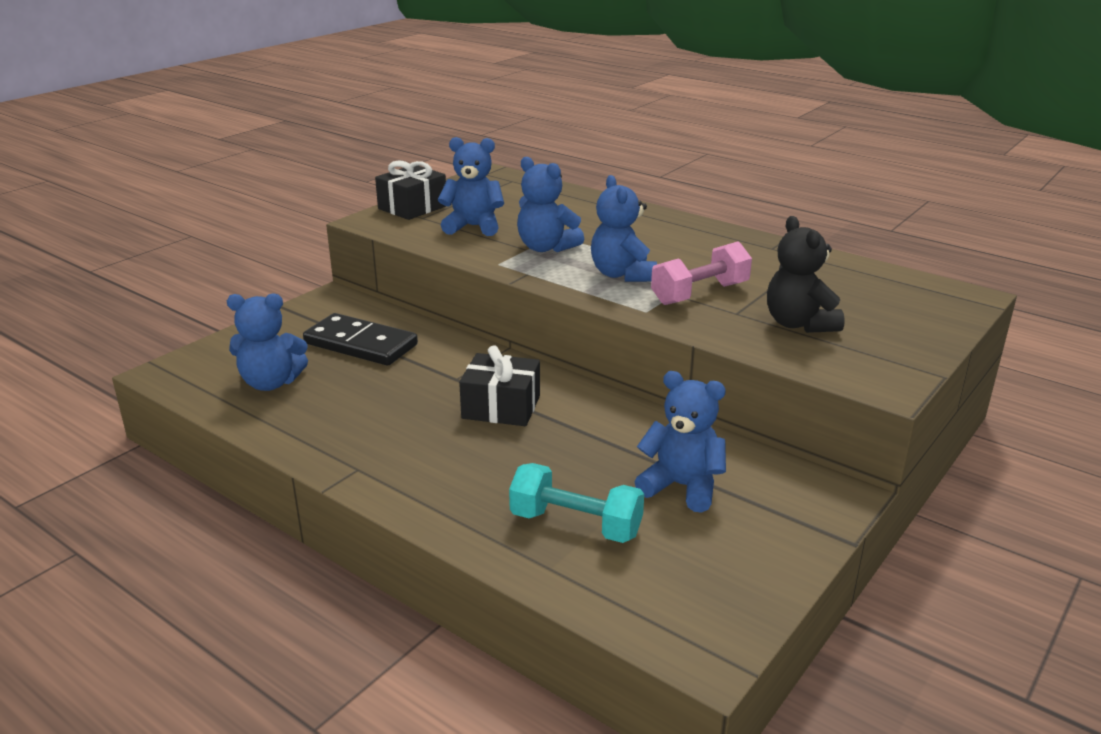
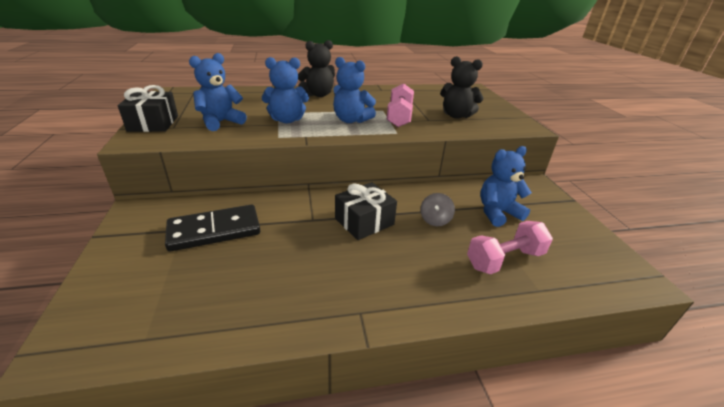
camera: 50 degrees left, 5 degrees up
blue teddy bear [227,293,308,391] -> none
turquoise dumbbell [509,463,644,543] -> pink dumbbell [467,221,553,274]
none -> black teddy bear [298,40,335,97]
none -> grey spinning top [420,193,455,226]

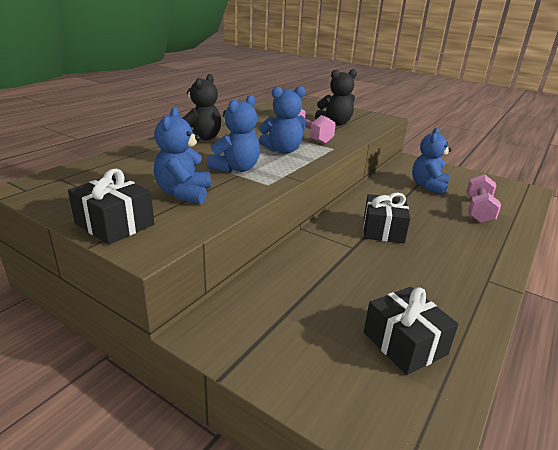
camera: 45 degrees left, 5 degrees down
black domino [165,204,260,252] -> none
grey spinning top [420,193,455,226] -> none
none -> black gift [364,287,459,375]

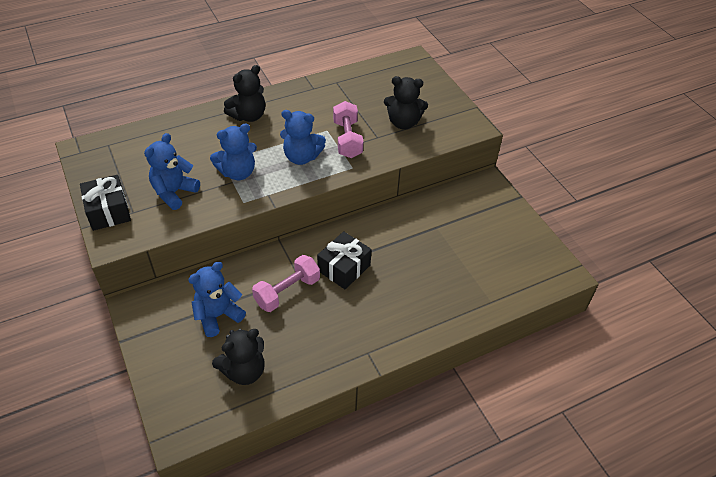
camera: 30 degrees right, 20 degrees up
black gift [364,287,459,375] -> black teddy bear [212,329,265,385]
blue teddy bear [412,128,452,195] -> blue teddy bear moved to [188,262,246,337]
pink dumbbell [467,174,501,223] -> pink dumbbell moved to [252,255,320,312]

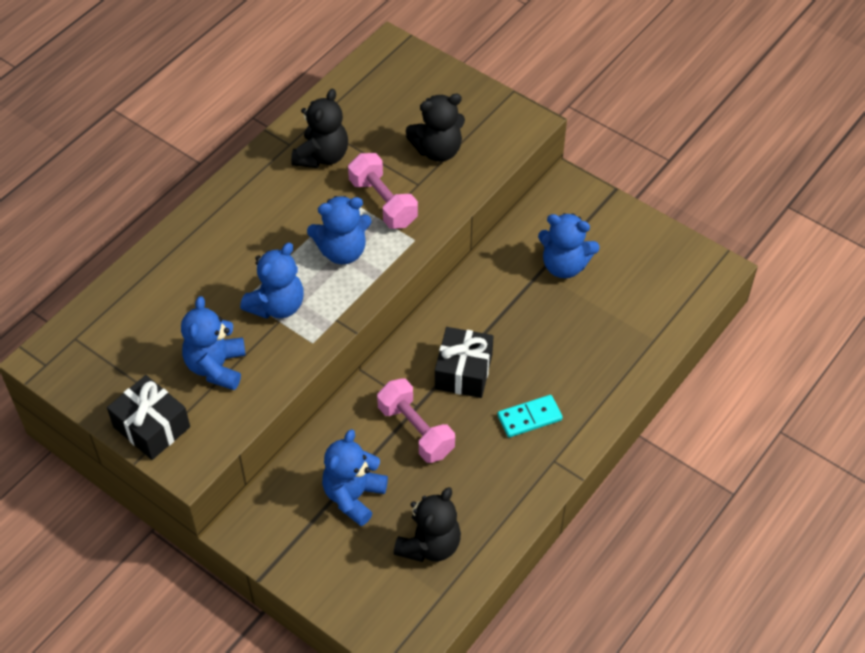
camera: 25 degrees left, 5 degrees up
black teddy bear [224,65,265,122] -> black teddy bear moved to [291,89,348,168]
pink dumbbell [252,255,320,312] -> pink dumbbell turned 60 degrees counterclockwise [377,378,455,463]
none -> turquoise domino [497,395,563,437]
none -> blue teddy bear [538,213,600,278]

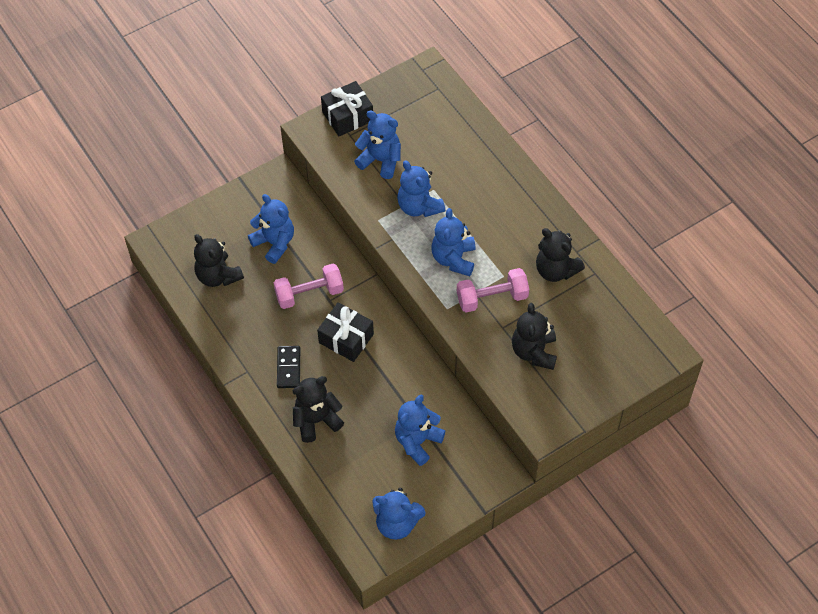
camera: 110 degrees right, 5 degrees up
turquoise domino [497,395,563,437] -> black domino [277,346,300,388]
none -> black teddy bear [293,376,344,443]
none -> blue teddy bear [372,488,426,540]

